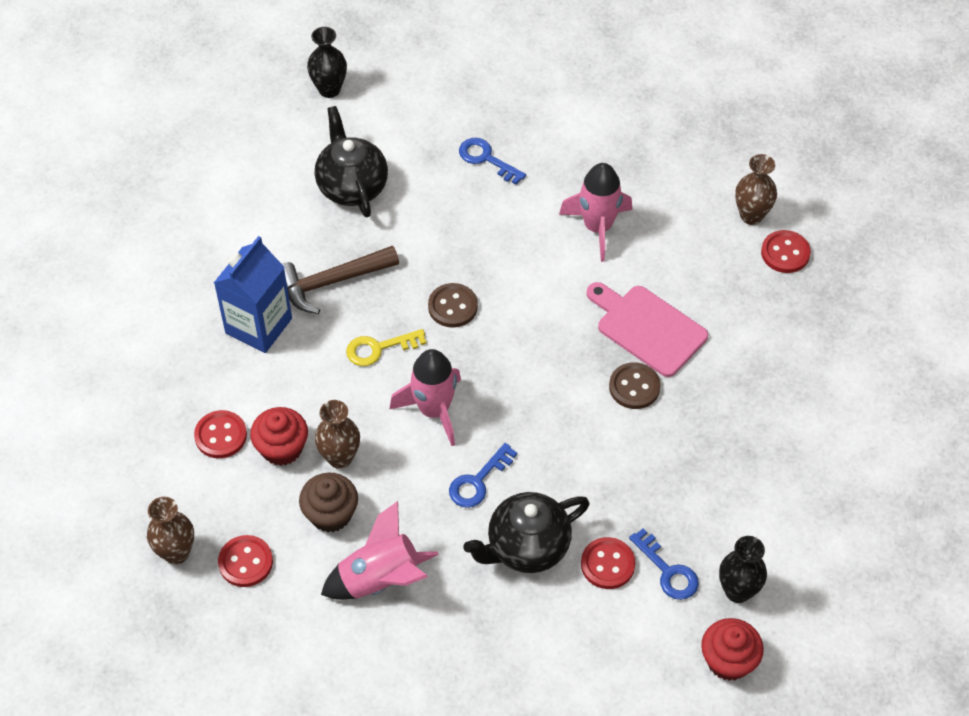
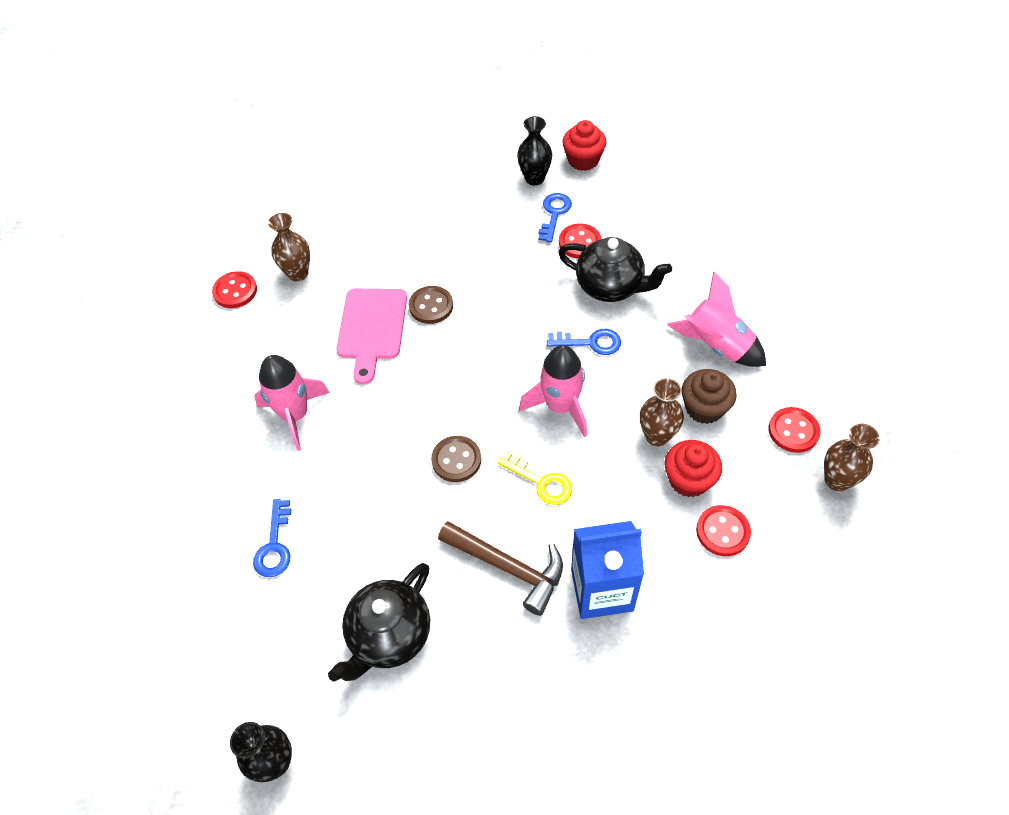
camera: 125 degrees left, 0 degrees up
brown vase [735,154,777,225] -> brown vase moved to [268,213,310,282]

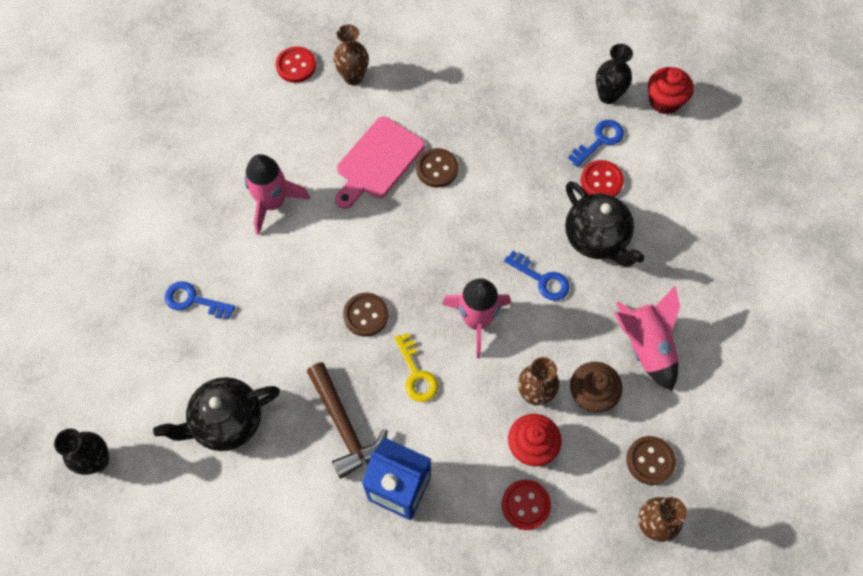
camera: 30 degrees right, 10 degrees up
blue key [253,499,291,577] -> blue key turned 75 degrees clockwise [165,281,235,319]
red button [768,407,821,453] -> brown button [626,436,676,485]

